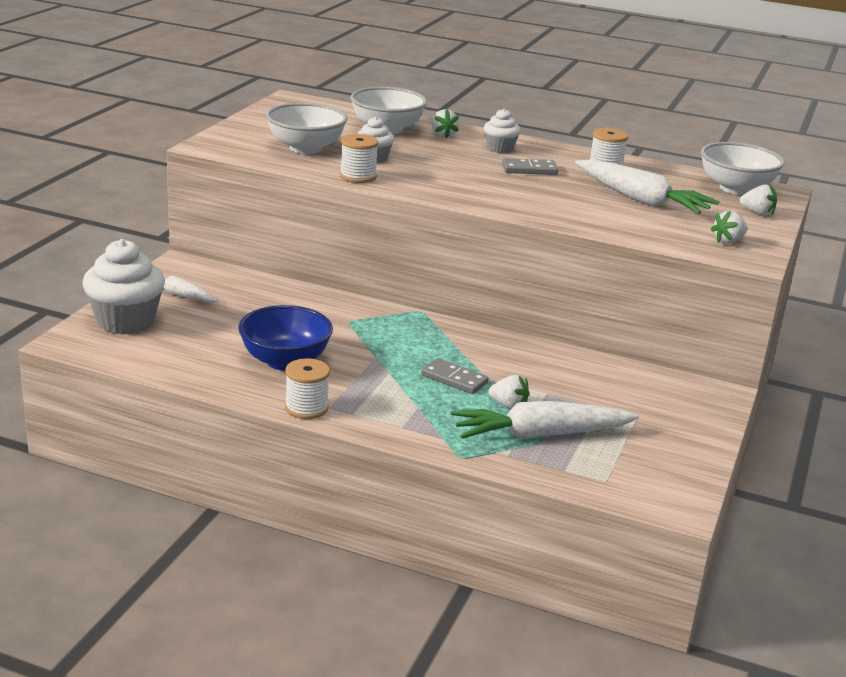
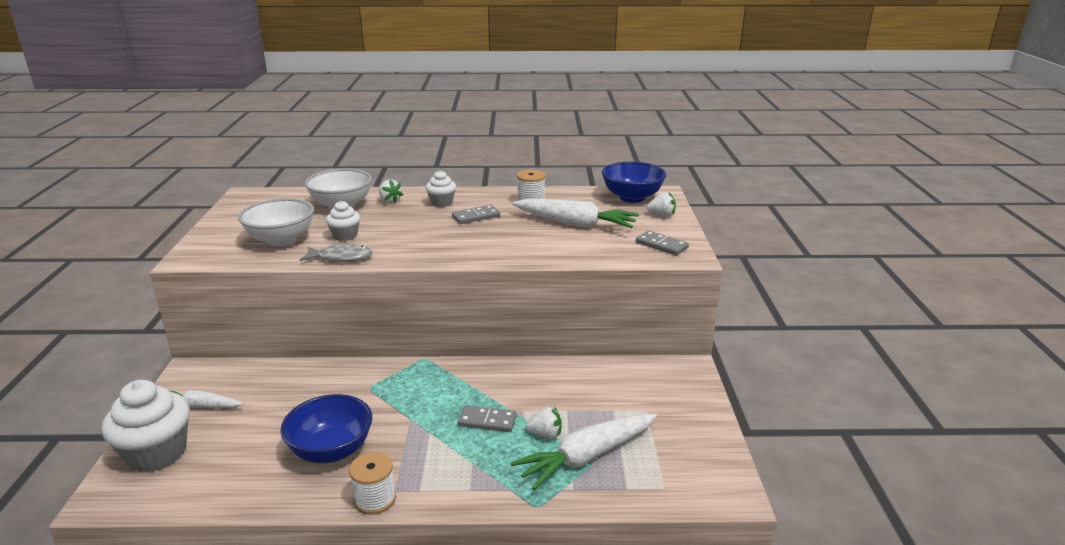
camera: 20 degrees left, 0 degrees up
white spool [340,134,379,183] -> grey fish [300,243,373,262]
white bowl [701,142,784,195] -> blue bowl [602,161,666,203]
white strawberry [710,210,747,244] -> grey domino [636,231,689,256]

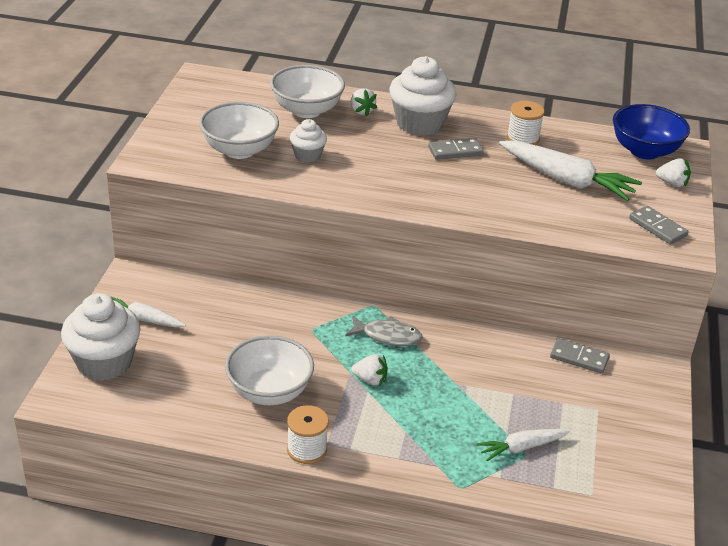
camera: 10 degrees right, 10 degrees up
blue bowl [281,394,372,463] -> white bowl [225,335,314,405]
grey fish [300,243,373,262] -> grey fish moved to [345,315,423,346]
white cupcake [426,170,456,207] -> white cupcake [389,56,456,136], size x1.88
grey domino [458,405,517,432] -> grey domino moved to [550,338,610,373]
white carrot [511,414,657,490] -> white carrot [477,429,570,461], size x0.58
white strawberry [525,407,562,438] -> white strawberry moved to [351,354,388,386]

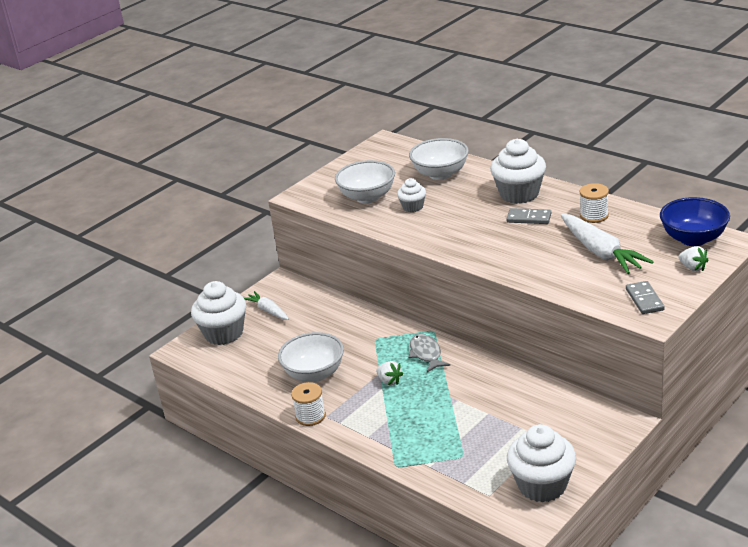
camera: 35 degrees right, 5 degrees down
grey fish [345,315,423,346] -> grey fish turned 150 degrees counterclockwise [409,334,450,372]
white strawberry [350,88,377,116] -> none
white carrot [477,429,570,461] -> none
grey domino [550,338,610,373] -> none
none -> white cupcake [507,424,576,502]

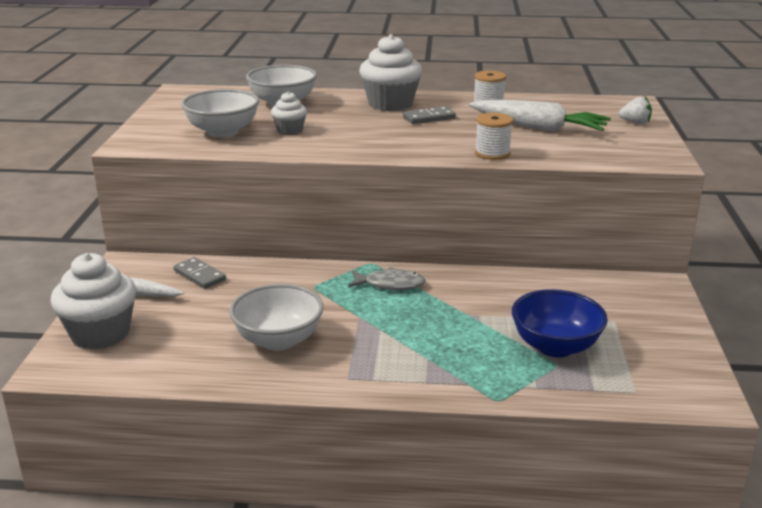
camera: 40 degrees left, 5 degrees down
white spool [291,382,326,426] -> white spool moved to [475,113,513,160]
white strawberry [376,361,403,385] -> none
grey fish [409,334,450,372] -> grey fish turned 150 degrees clockwise [348,267,426,290]
white cupcake [507,424,576,502] -> none
grey domino [626,281,665,314] -> grey domino moved to [174,257,226,289]
blue bowl [660,197,730,246] -> blue bowl moved to [512,289,608,357]

